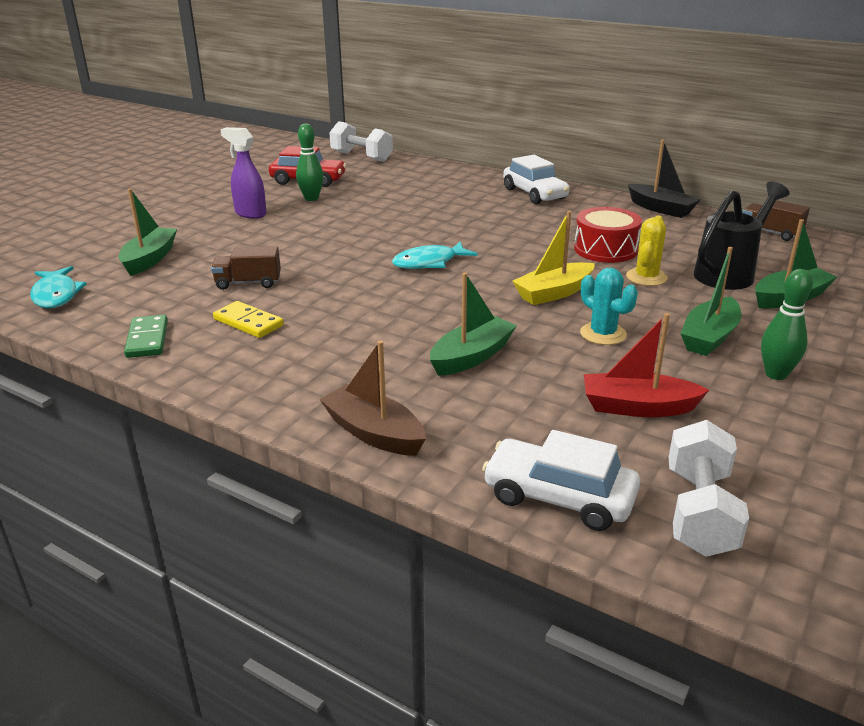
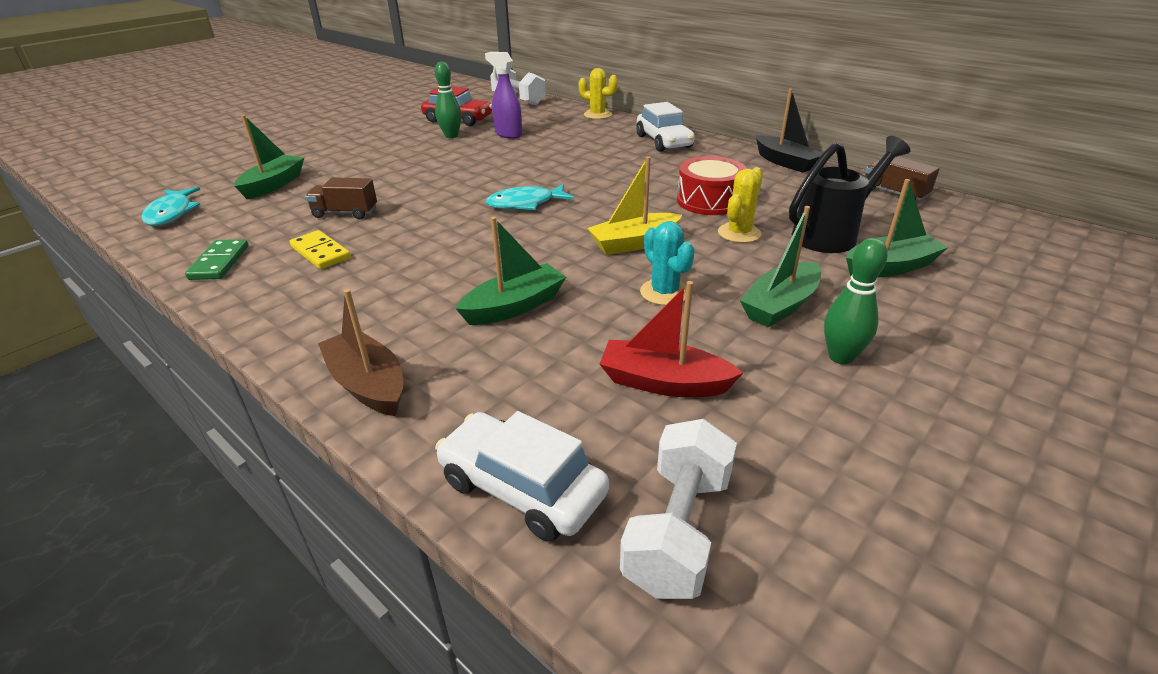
camera: 10 degrees right, 5 degrees up
purple spray bottle [220,127,266,219] -> purple spray bottle moved to [485,52,522,139]
none -> yellow cactus [578,68,618,119]

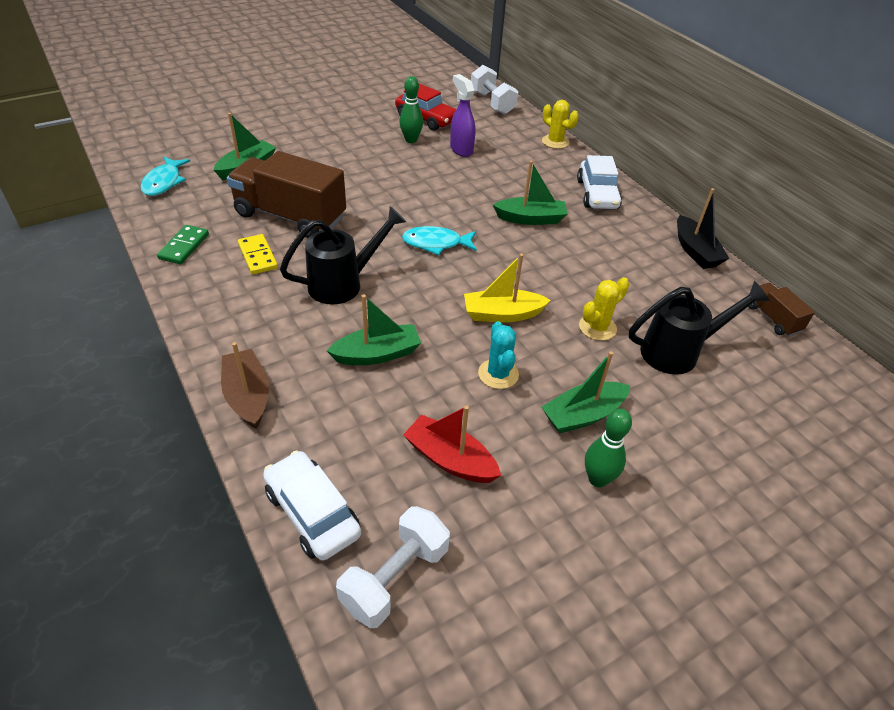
camera: 15 degrees right, 10 degrees up
brown truck [305,177,377,219] -> brown truck [227,151,346,238], size x2.10
red drum [677,156,747,215] -> none
green boat [846,179,949,277] -> green boat moved to [493,161,567,225]
none -> black watering can [280,206,406,304]

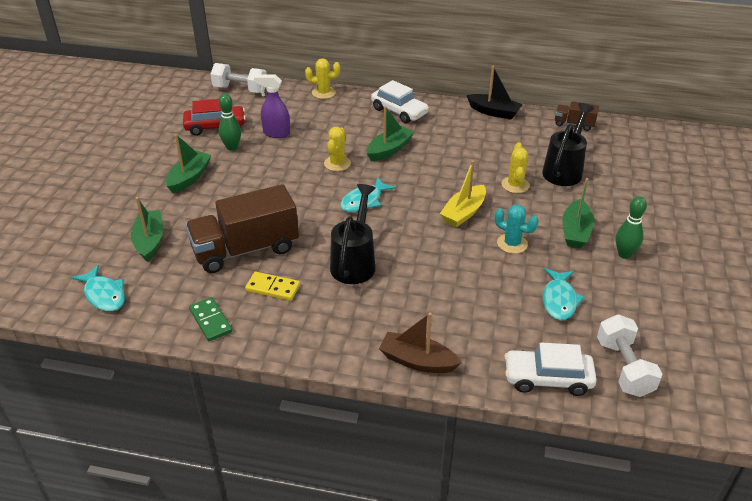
camera: 45 degrees left, 5 degrees down
green boat [327,295,421,365] -> green boat moved to [166,134,212,194]
red boat [403,405,501,483] -> turquoise fish [543,268,584,320]
none -> yellow cactus [324,127,351,171]

